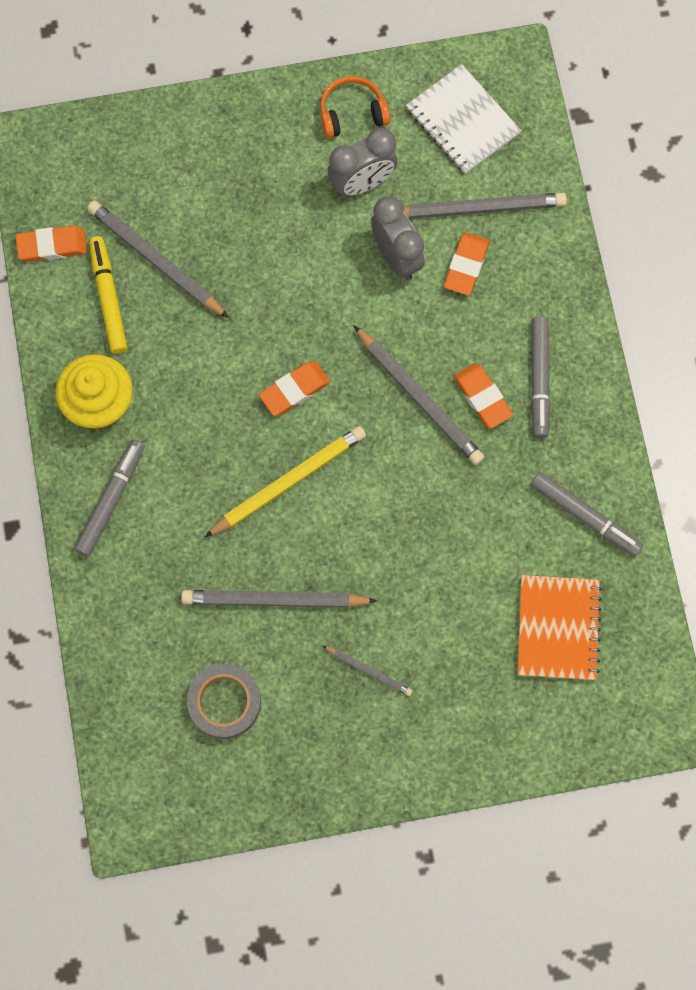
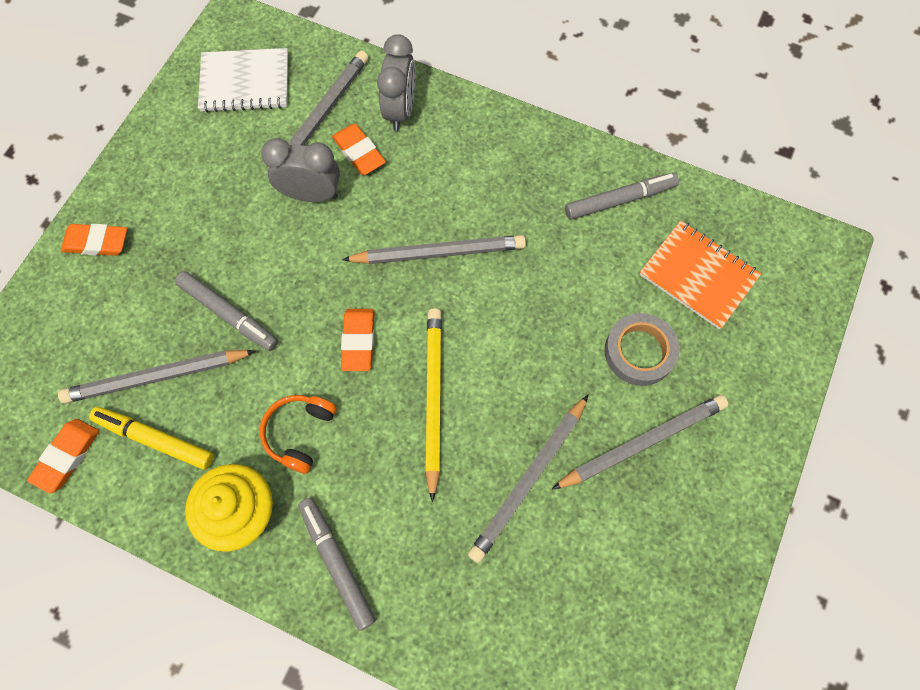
camera: 55 degrees left, 5 degrees down
grey tape [187,664,261,739] -> grey tape moved to [605,313,679,386]
orange headphones [320,76,390,138] -> orange headphones moved to [260,395,337,474]
grey pencil [323,646,413,696] -> grey pencil [552,395,728,489], size x1.95
grey clock [328,128,397,196] -> grey clock moved to [377,34,415,131]
orange eraser [454,363,513,429] -> orange eraser moved to [61,224,127,256]
grey marker [531,316,551,438] -> grey marker moved to [175,271,278,351]

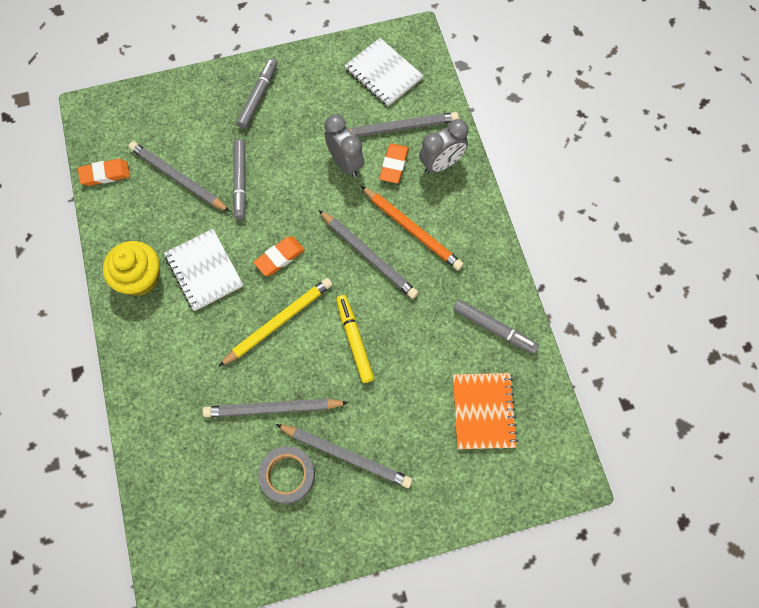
camera: 50 degrees right, 0 degrees up
orange eraser [61,224,127,256] -> none
yellow marker [89,407,214,469] -> yellow marker moved to [336,295,374,383]
orange headphones [260,395,337,474] -> white notebook [164,229,243,311]
grey marker [298,498,376,631] -> grey marker moved to [237,58,277,129]
grey tape [605,313,679,386] -> grey tape moved to [258,446,315,504]
none -> orange pencil [361,186,464,270]

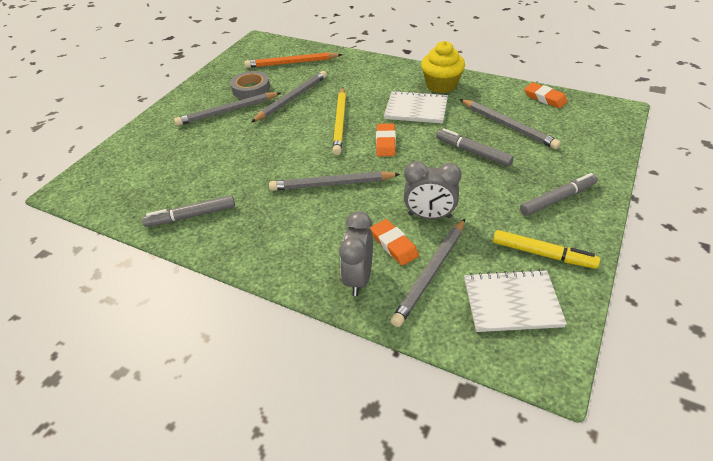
camera: 135 degrees right, 25 degrees down
orange eraser [78,159,130,186] -> orange eraser turned 75 degrees counterclockwise [524,82,568,108]
grey pencil [128,141,230,212] -> grey pencil turned 60 degrees clockwise [460,99,561,149]
grey marker [237,58,277,129] -> grey marker turned 90 degrees counterclockwise [520,173,598,216]
yellow marker [336,295,374,383] -> yellow marker moved to [493,230,600,269]
orange pencil [361,186,464,270] -> orange pencil moved to [244,52,342,68]
orange notebook [453,373,518,449] -> none

